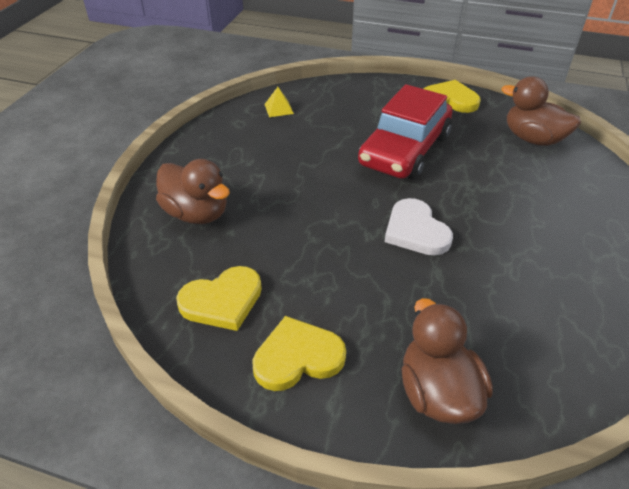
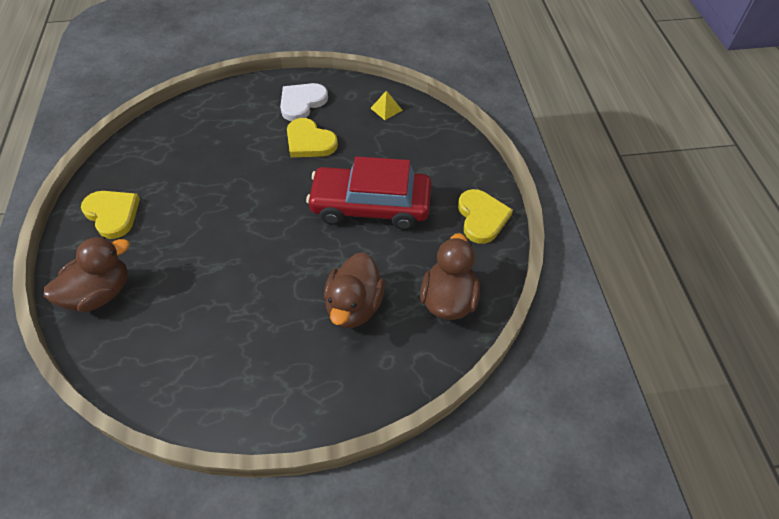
camera: 65 degrees right, 10 degrees up
brown duck [156,159,230,224] -> brown duck moved to [324,252,385,328]
yellow heart [176,266,262,331] -> yellow heart moved to [287,118,338,157]
white heart [385,198,453,256] -> white heart moved to [280,83,328,121]

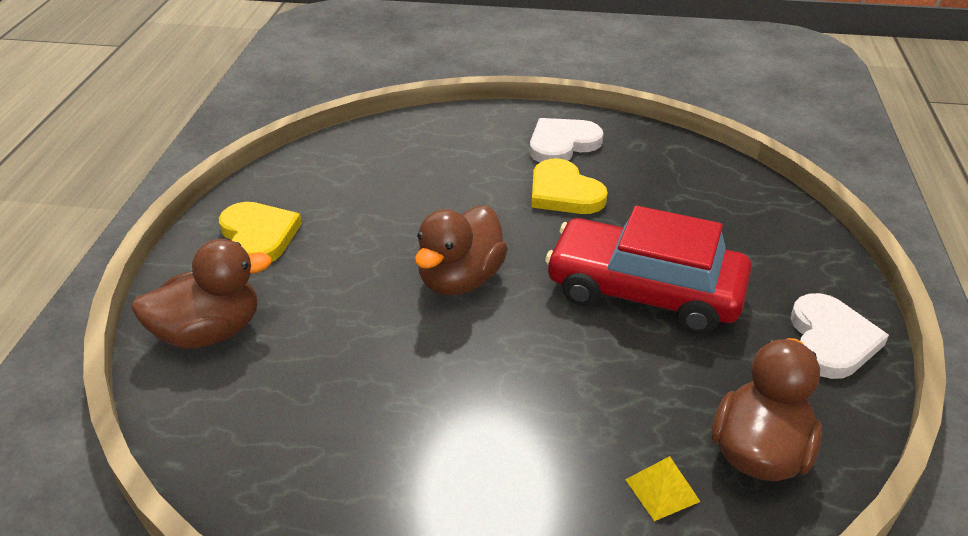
camera: 15 degrees right, 15 degrees down
brown duck [324,252,385,328] -> brown duck moved to [415,205,508,296]
yellow pyramid [370,91,403,120] -> yellow pyramid moved to [625,456,701,521]
yellow heart [458,189,513,244] -> white heart [791,293,889,379]

